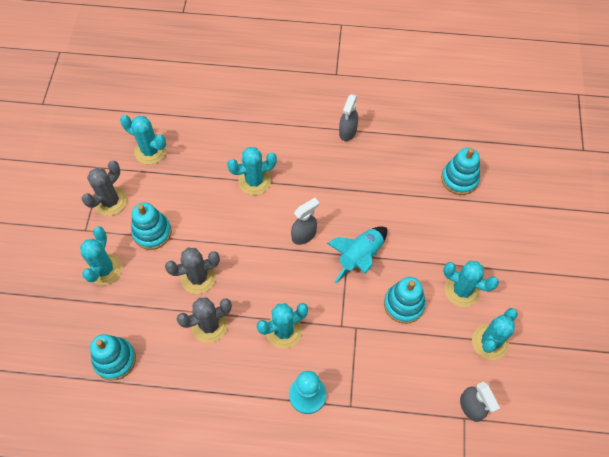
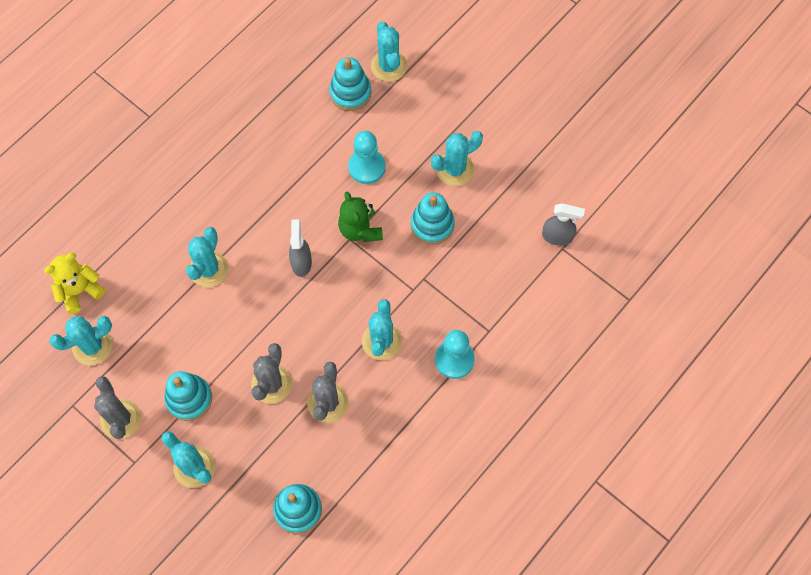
camera: 55 degrees left, 5 degrees up
turquoise rocket [327,226,387,283] -> green teddy bear [338,192,383,242]
grey spray bottle [339,94,358,141] -> none
turquoise cactus [472,308,518,360] -> turquoise cactus moved to [371,21,407,82]
none -> yellow teddy bear [44,253,105,314]
none -> turquoise pawn [348,131,386,184]

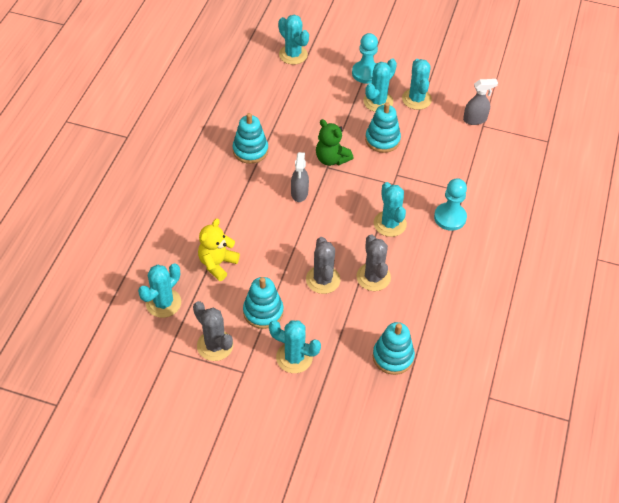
camera: 25 degrees left, 15 degrees down
yellow teddy bear [44,253,105,314] -> yellow teddy bear moved to [198,219,240,281]
turquoise cactus [186,227,228,287] -> turquoise cactus moved to [402,59,432,110]
grey spray bottle [289,219,312,277] -> grey spray bottle turned 150 degrees counterclockwise [291,152,309,202]
turquoise stacking toy [329,57,371,111] -> turquoise stacking toy moved to [233,113,268,164]
turquoise pawn [348,131,386,184] -> turquoise pawn moved to [352,33,378,84]

